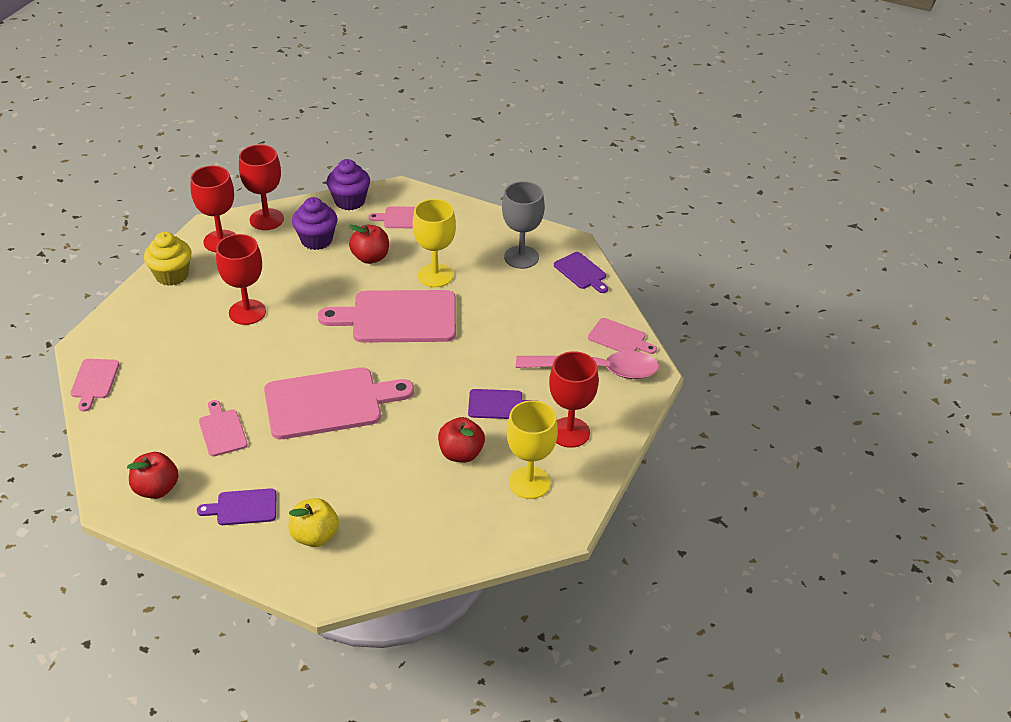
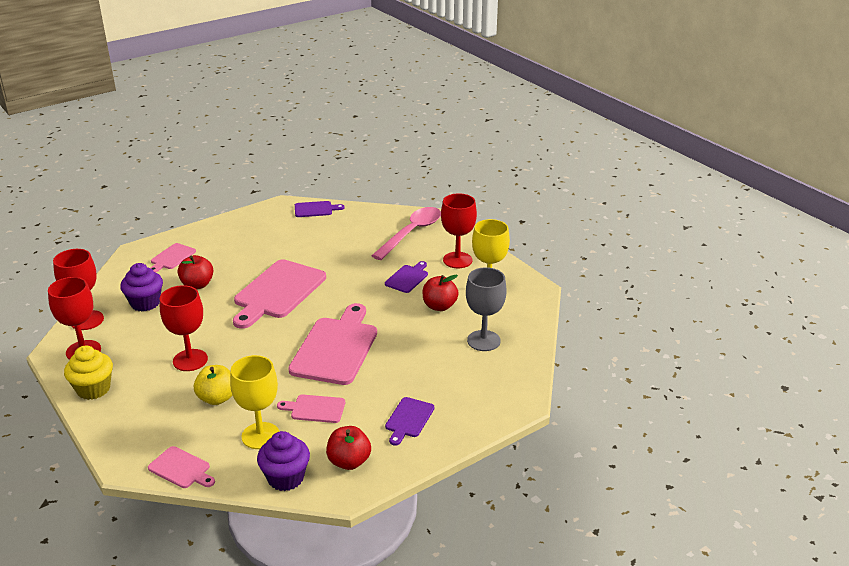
camera: 60 degrees left, 10 degrees down
yellow apple [289,498,339,547] -> yellow apple moved to [194,365,232,405]
purple cupcake [326,159,370,210] -> purple cupcake moved to [257,431,310,491]
yellow goblet [413,199,456,287] -> yellow goblet moved to [230,355,279,449]
grey goblet [502,181,545,269] -> grey goblet moved to [466,267,506,351]
pink cutting board [588,318,657,354] -> none

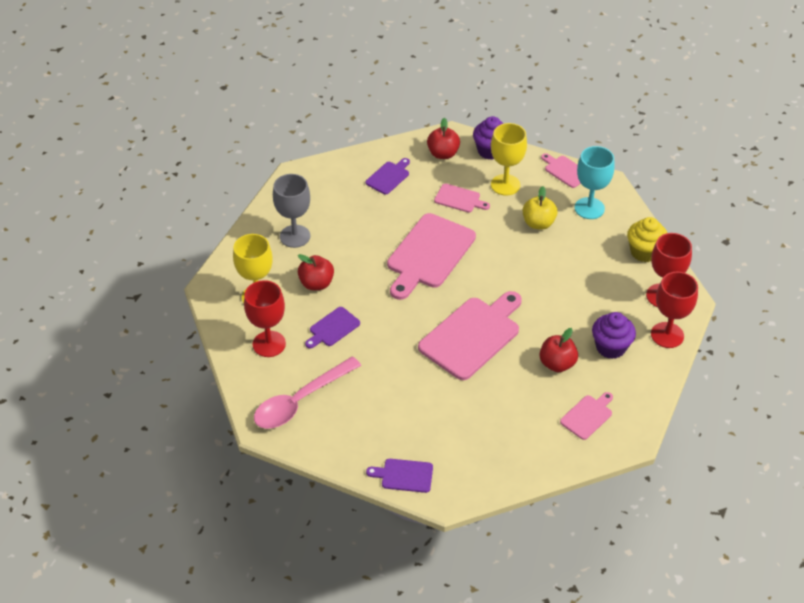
camera: 165 degrees left, 15 degrees up
red goblet [160,285,208,371] -> none
none -> turquoise goblet [574,146,615,219]

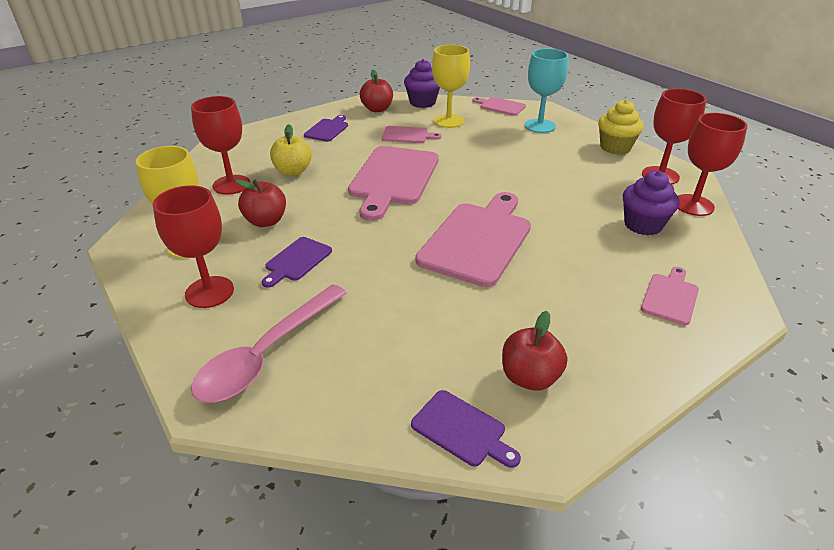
camera: 15 degrees left, 10 degrees down
grey goblet [273,174,310,248] -> red goblet [191,96,250,195]
purple cutting board [366,459,433,493] -> purple cutting board turned 135 degrees counterclockwise [411,390,521,468]
yellow apple [523,186,558,230] -> yellow apple moved to [270,124,312,176]
red apple [540,328,578,372] -> red apple moved to [502,311,567,391]

